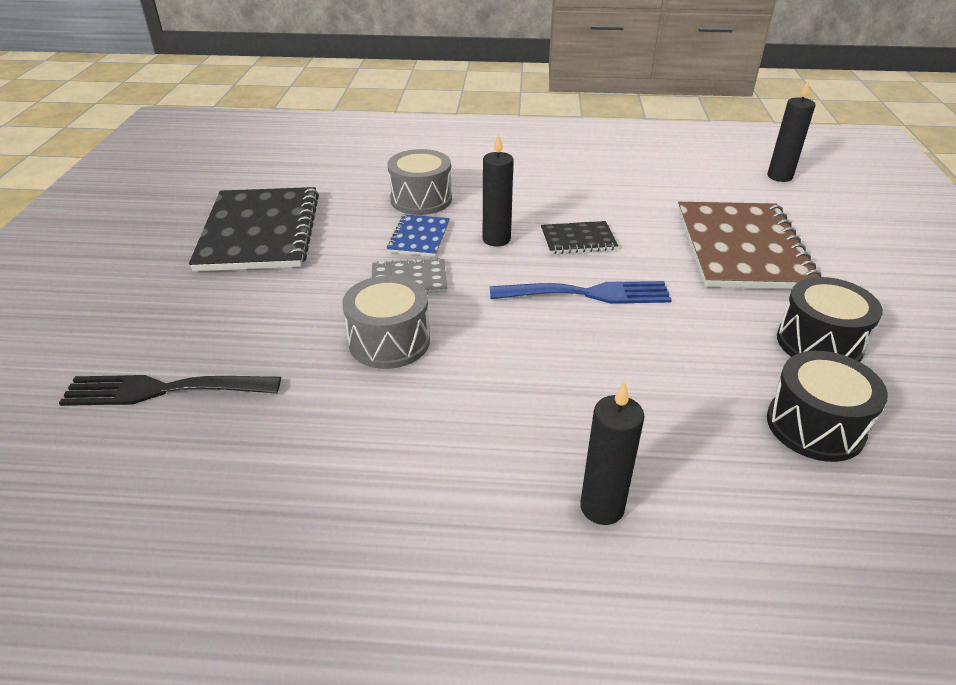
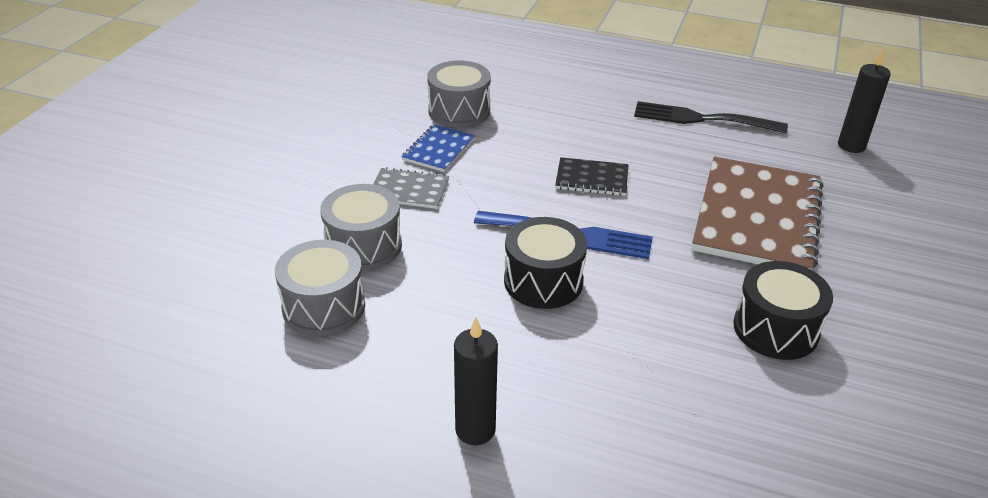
camera: 15 degrees right, 0 degrees up
black fork [59,375,281,406] -> black fork moved to [634,101,788,133]
black notebook [189,187,319,272] -> none
black candle [483,134,514,246] -> none
black drum [767,351,888,462] -> black drum moved to [504,217,587,309]
none -> grey drum [275,240,365,336]

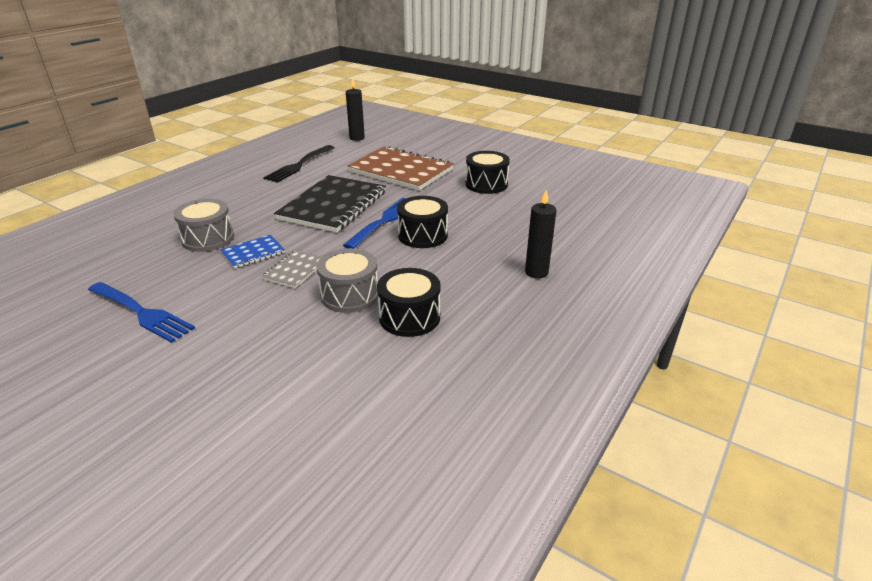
camera: 75 degrees left, 5 degrees down
grey drum [275,240,365,336] -> black drum [377,268,441,337]
blue notebook [401,124,475,172] -> blue notebook turned 75 degrees counterclockwise [220,235,285,269]
black notebook [555,157,628,196] -> black notebook [274,175,386,233], size x2.12
none -> blue fork [88,282,195,343]

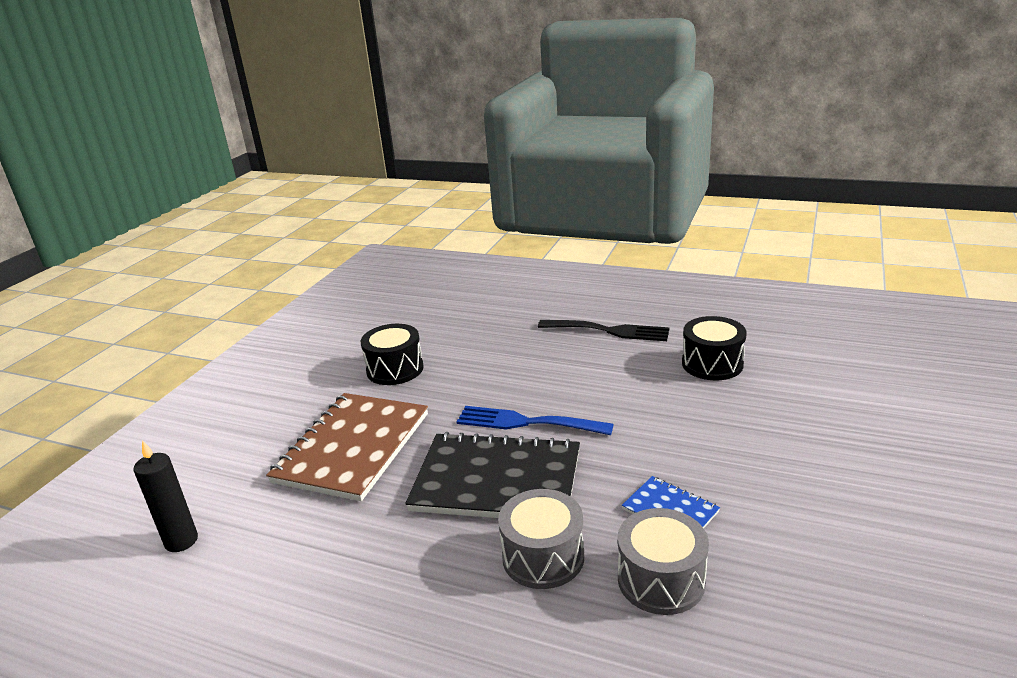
camera: 100 degrees left, 5 degrees down
blue fork [88,282,195,343] -> none
grey notebook [262,250,321,288] -> none
black fork [263,145,335,183] -> black fork moved to [538,320,670,341]
grey drum [316,248,378,313] -> grey drum moved to [498,489,584,589]
black drum [397,196,448,248] -> none
black candle [525,190,557,279] -> none

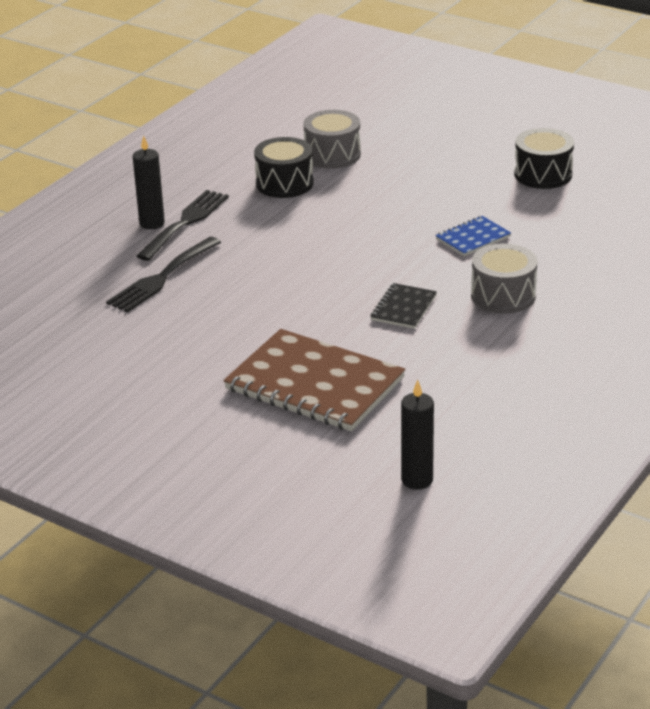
camera: 80 degrees left, 5 degrees up
black drum [360,324,424,385] -> black drum moved to [514,128,574,189]
black notebook [405,432,580,518] -> black notebook [370,283,437,329], size x0.47
blue fork [456,406,614,435] -> none
grey drum [618,508,709,615] -> grey drum moved to [304,110,361,169]
none -> black fork [106,237,221,312]
none -> black candle [133,135,165,229]

